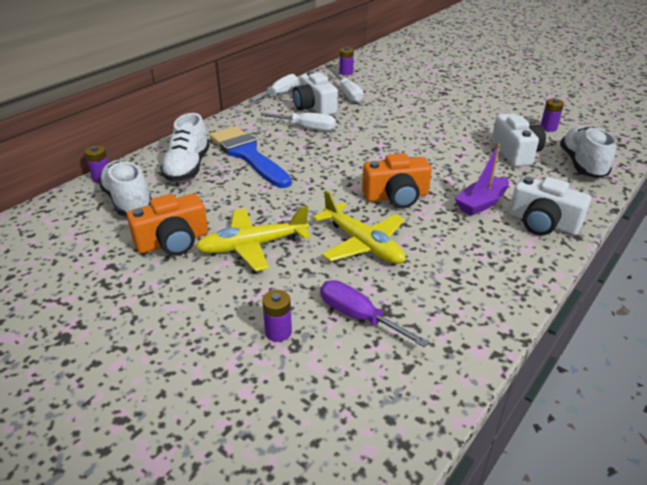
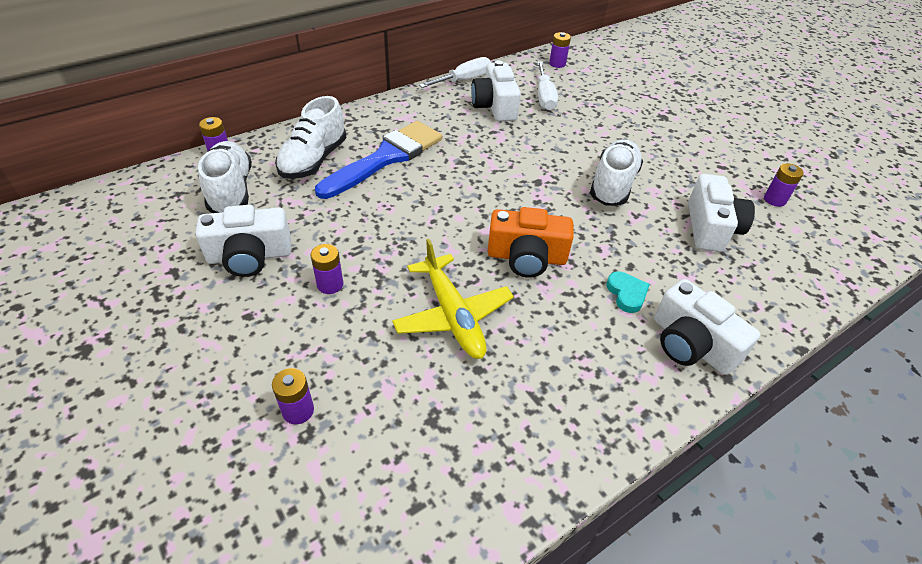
camera: 15 degrees right, 10 degrees up
orange camera [127,194,208,256] -> white camera [196,205,291,277]
yellow plane [196,206,310,271] -> purple battery [310,244,343,294]
blue brush [210,126,291,188] -> blue brush turned 60 degrees clockwise [315,121,442,199]
white screwdriver [261,113,336,131] -> none
purple screwdriver [320,280,429,347] -> none
purple boat [455,144,509,216] -> turquoise heart [606,272,650,313]
white shoe [560,127,616,178] -> white shoe moved to [590,139,643,206]

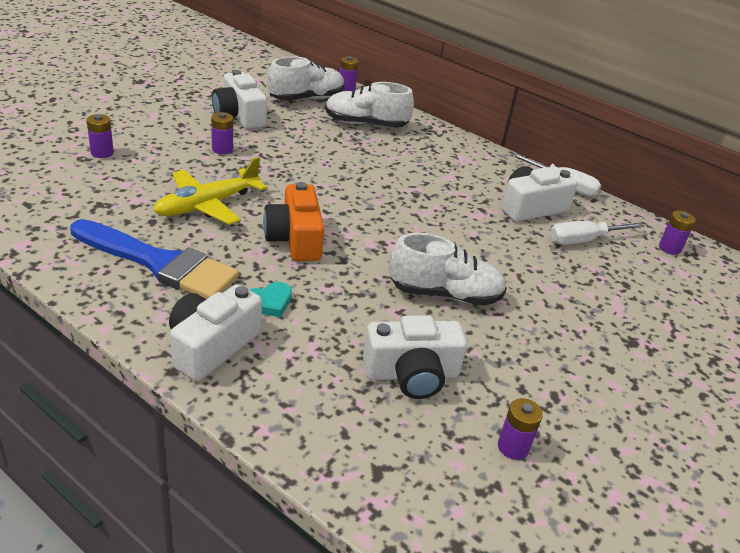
camera: 70 degrees right, 10 degrees down
blue brush [315,121,442,199] -> blue brush moved to [70,219,239,299]

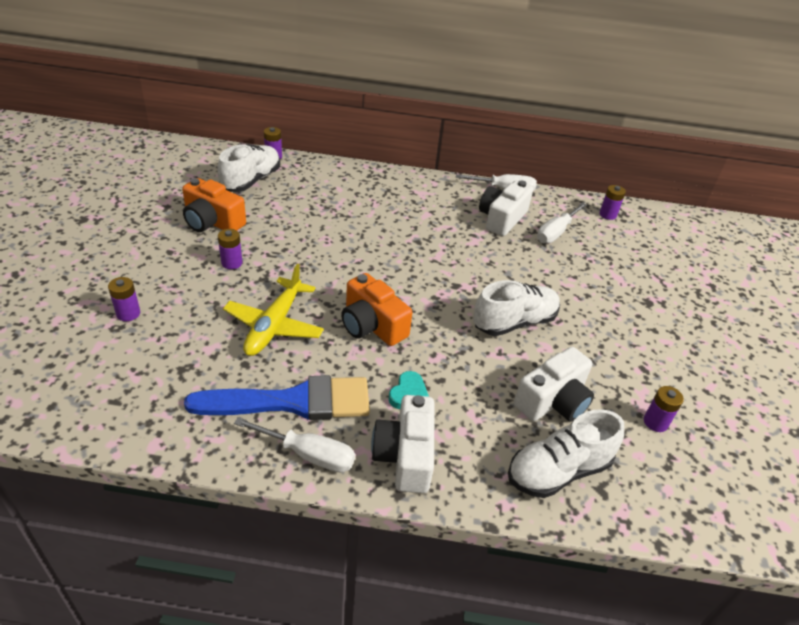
camera: 30 degrees left, 5 degrees up
white camera [212,70,267,129] -> orange camera [182,178,246,232]
white shoe [325,82,414,128] -> white shoe moved to [508,409,624,498]
none -> white screwdriver [234,417,355,473]

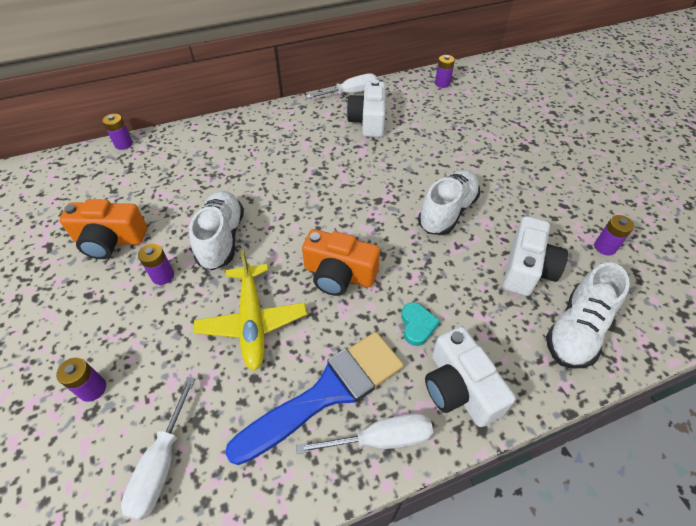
camera: 25 degrees left, 10 degrees up
white shoe [217,144,280,192] -> white shoe moved to [189,191,244,270]
white screwdriver [537,202,587,244] -> white screwdriver moved to [121,377,195,520]

